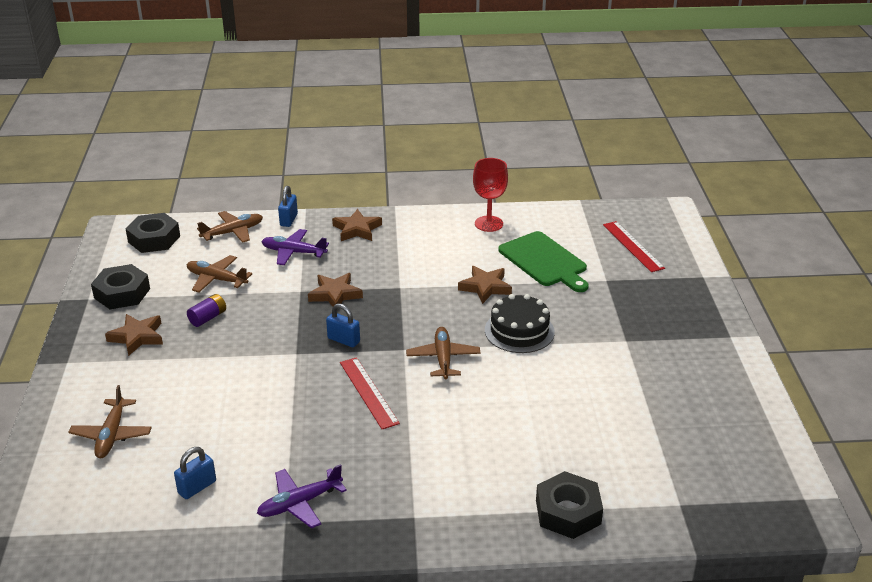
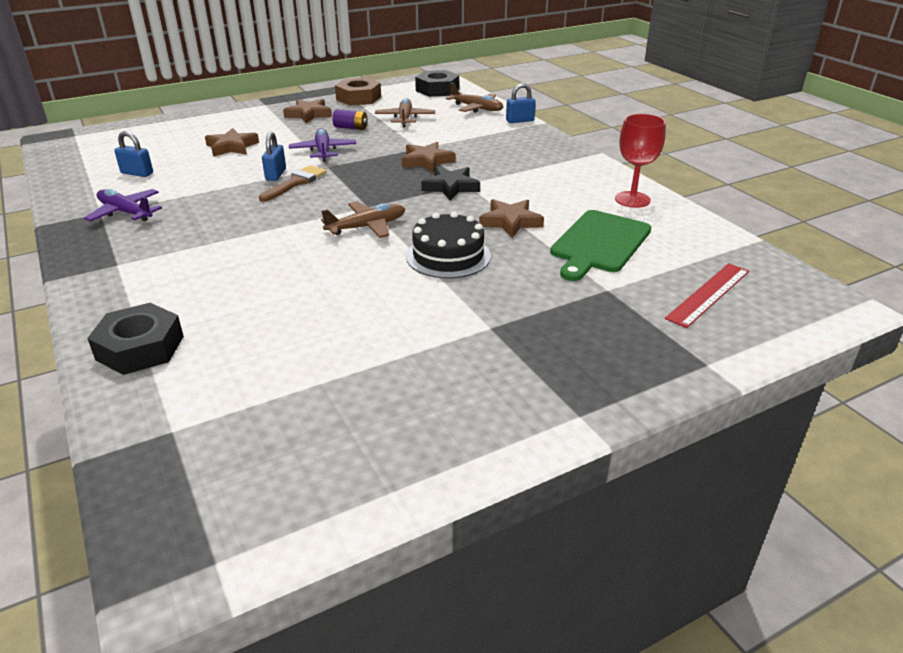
camera: 65 degrees right, 0 degrees up
brown plane [68,385,152,458] -> none
black nut [91,264,150,309] -> brown nut [335,77,381,106]
purple plane [261,229,329,265] -> purple plane moved to [289,128,356,162]
blue padlock [326,303,360,347] -> blue padlock moved to [262,132,286,181]
brown star [332,209,382,241] -> brown star moved to [205,128,259,157]
red ruler [340,357,400,429] -> none
none -> brown brush [259,165,327,202]
none -> black star [421,167,480,200]

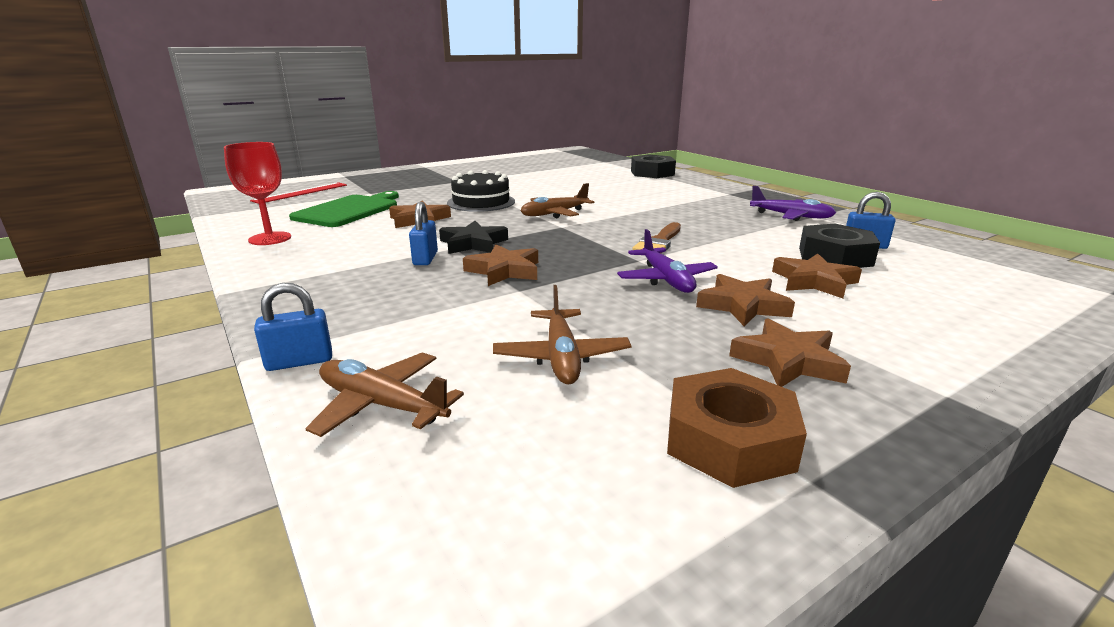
camera: 175 degrees right, 10 degrees down
blue padlock [262,132,286,181] -> blue padlock moved to [409,202,438,265]
purple battery [333,109,368,130] -> none
black nut [415,70,459,97] -> black nut moved to [799,224,880,268]
none -> brown star [696,274,795,326]

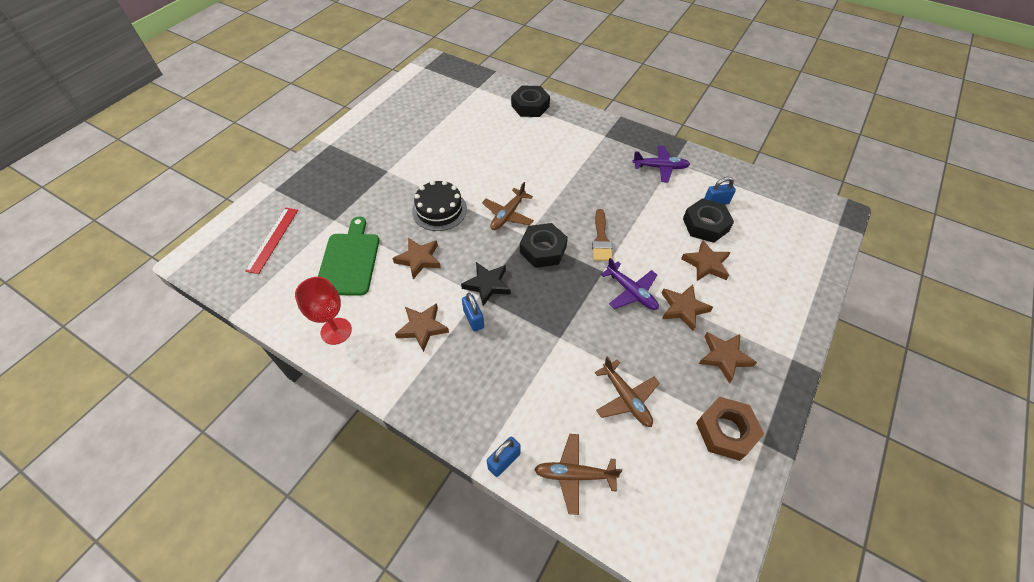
camera: 25 degrees left, 30 degrees up
brown star [463,244,538,286] -> brown star moved to [395,303,449,352]
none -> black nut [520,223,568,268]

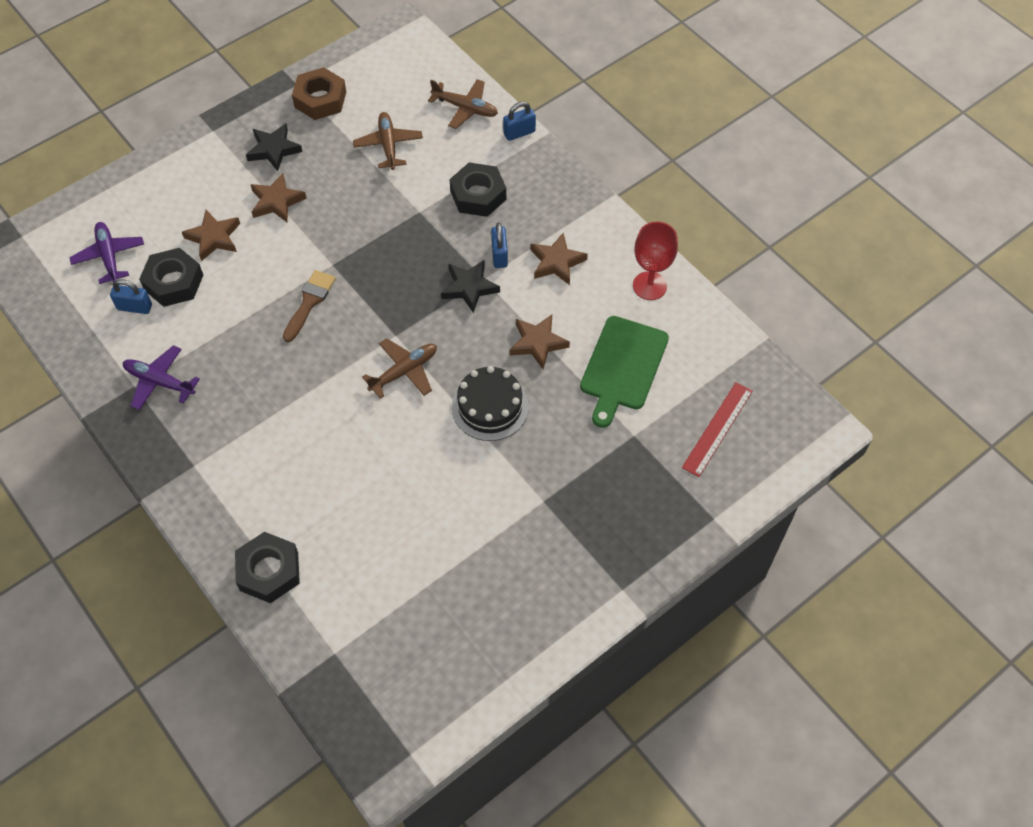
camera: 160 degrees left, 5 degrees up
black nut [520,223,568,268] -> black nut moved to [450,163,506,217]
purple plane [601,258,659,310] -> purple plane moved to [69,222,144,284]
brown star [699,332,757,383] -> black star [246,124,302,171]

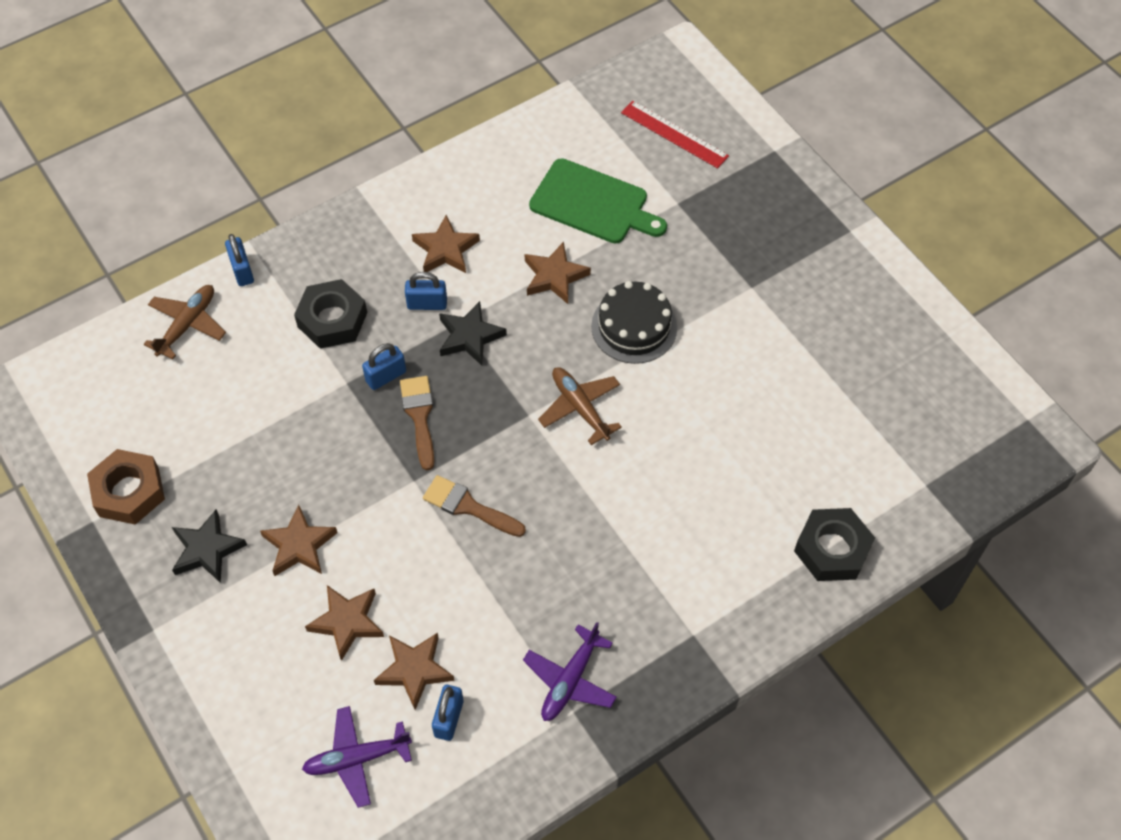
camera: 85 degrees left, 0 degrees up
black nut [139,248,203,307] -> brown star [374,633,455,710]
brown plane [353,112,423,170] -> none
red goblet [633,222,678,300] -> none
none -> blue padlock [362,343,406,390]
none -> brown brush [400,376,434,471]

